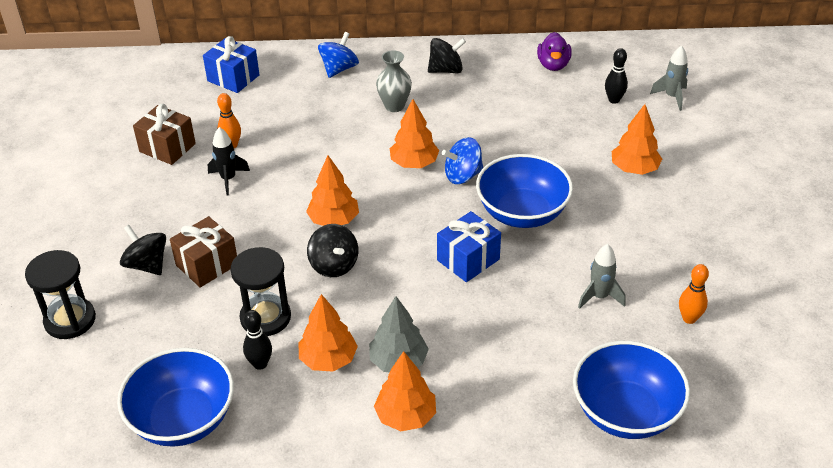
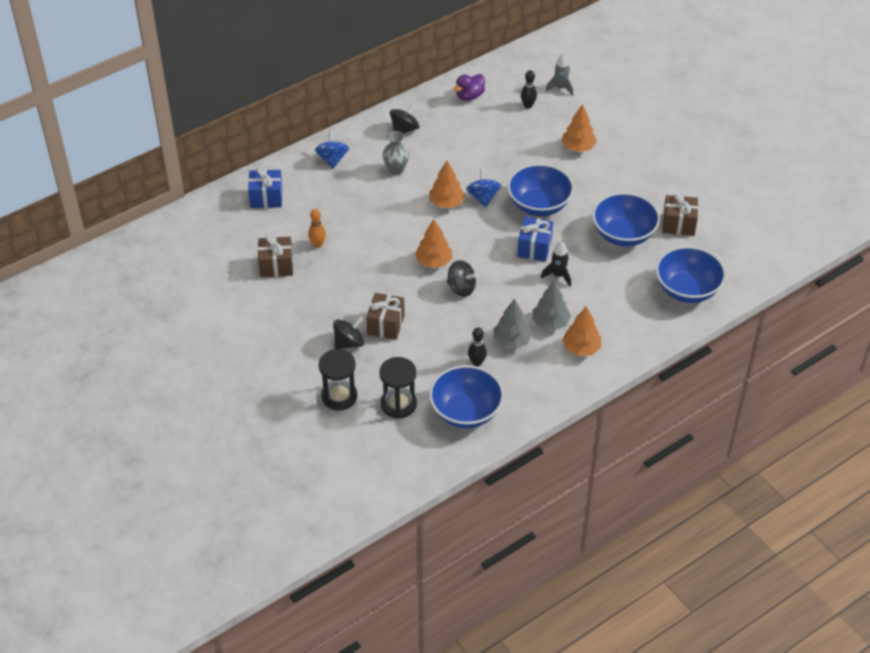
camera: 35 degrees left, 5 degrees up
black spinning top [120,225,166,275] -> black spinning top turned 135 degrees clockwise [333,316,364,349]
black rocket [208,127,250,195] -> black rocket moved to [541,241,571,286]
black hourglass [230,247,291,336] -> black hourglass moved to [379,357,417,418]
orange tree [299,294,358,372] -> grey tree [494,299,532,349]
blue spinning top [442,137,483,184] -> blue spinning top turned 135 degrees clockwise [466,168,501,208]
purple duck [537,32,572,71] -> purple duck turned 75 degrees clockwise [454,74,485,101]
grey rocket [578,244,626,309] -> blue bowl [592,192,660,246]
orange bowling pin [679,264,709,324] -> brown gift [662,193,698,236]

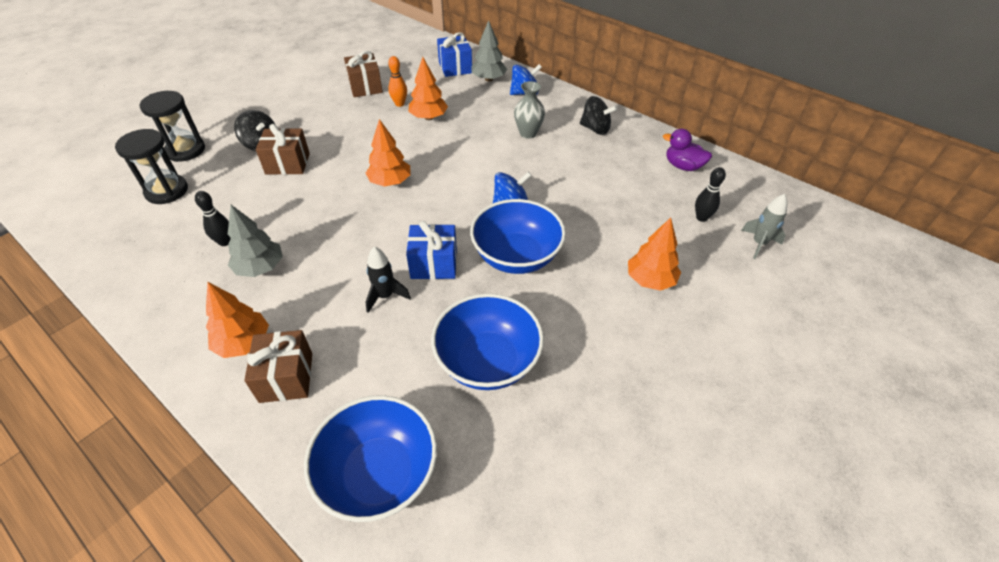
camera: 75 degrees right, 0 degrees up
orange tree [429,161,465,209] -> orange tree moved to [408,57,448,120]
blue bowl [429,365,504,428] -> none
black spinning top [447,260,478,297] -> none
grey tree [532,281,571,331] -> grey tree moved to [471,20,507,82]
brown gift [662,193,698,236] -> brown gift moved to [244,330,312,403]

